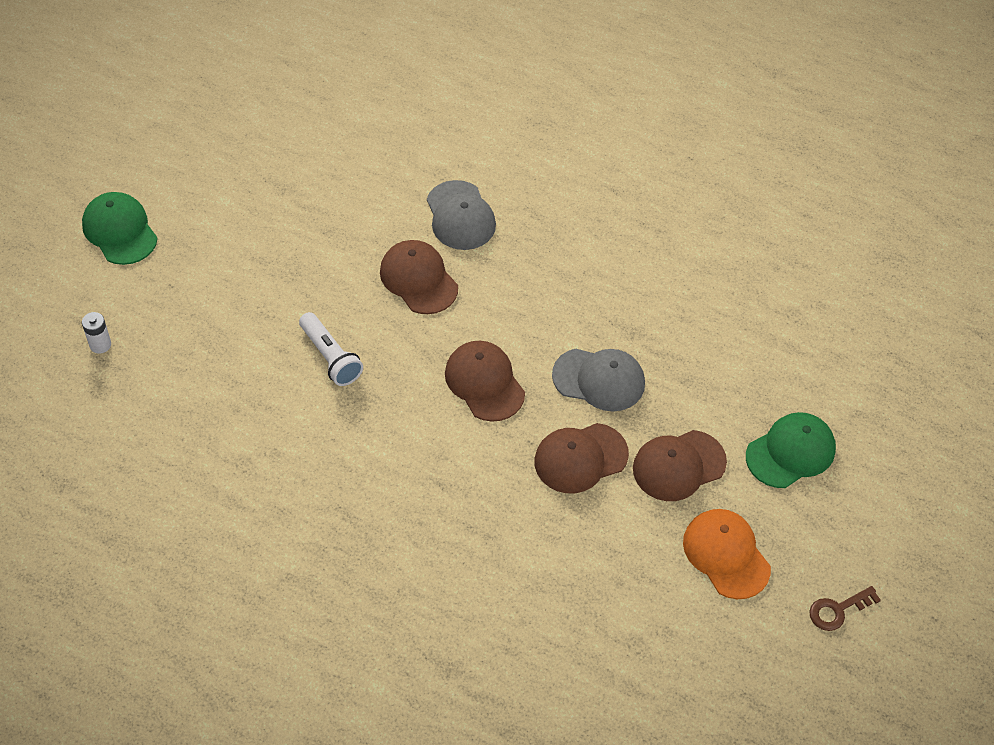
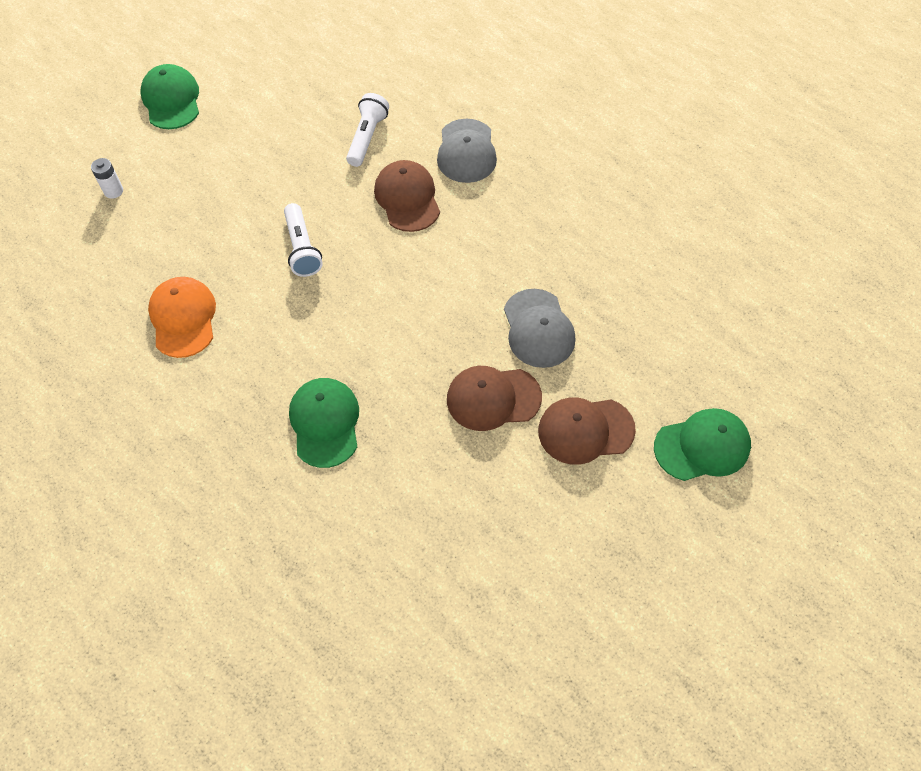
camera: 20 degrees right, 5 degrees up
brown cap [445,341,525,422] -> none
grey cap [552,349,645,411] -> grey cap turned 45 degrees clockwise [504,289,575,368]
orange cap [683,509,771,599] -> orange cap moved to [148,277,216,358]
brown key [809,586,881,631] -> none
none -> green cap [289,378,359,468]
none -> white flashlight [346,93,389,167]

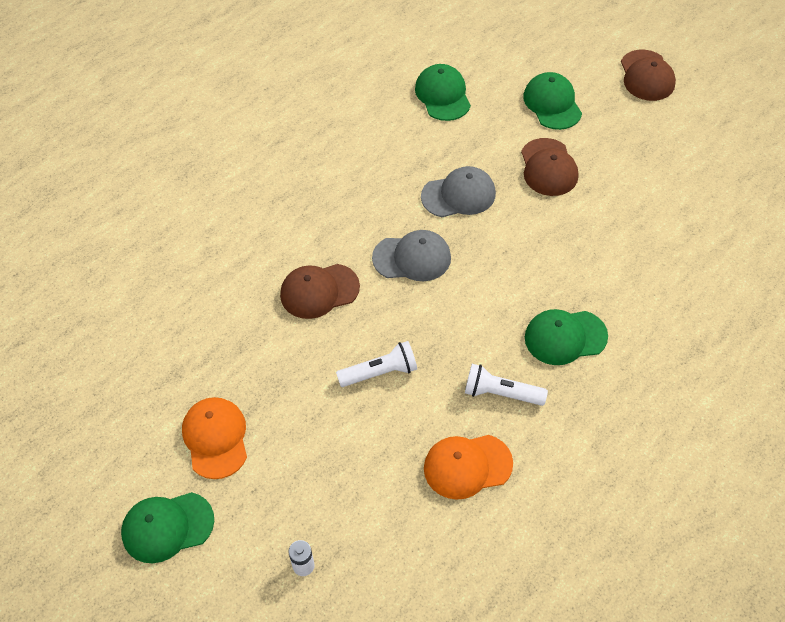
camera: 90 degrees left, 5 degrees down
white flashlight [346,93,389,167] -> white flashlight moved to [465,364,548,406]
grey cap [437,119,497,183] -> grey cap moved to [372,230,451,281]
brown cap [447,366,542,431] -> brown cap moved to [621,50,676,101]
none -> orange cap [182,397,247,479]
none -> green cap [415,64,471,121]

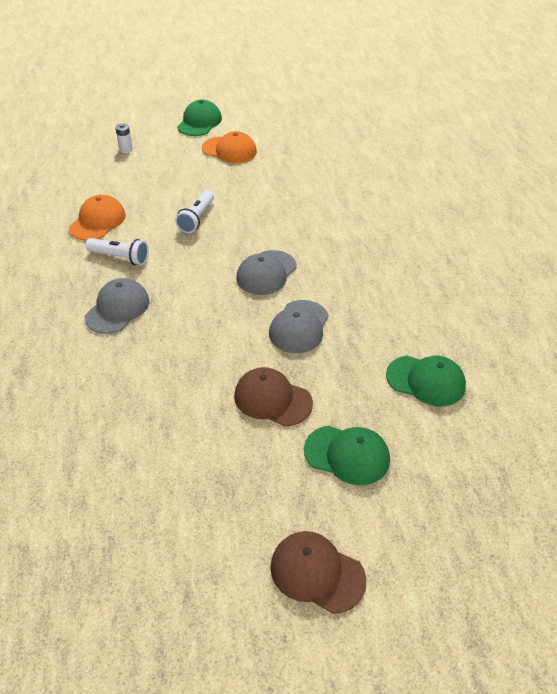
camera: 125 degrees right, 10 degrees down
brown cap [280,264,360,319] -> none
white flashlight [465,364,548,406] -> white flashlight turned 60 degrees clockwise [85,238,149,265]
green cap [525,309,608,365] -> grey cap [85,278,149,334]

